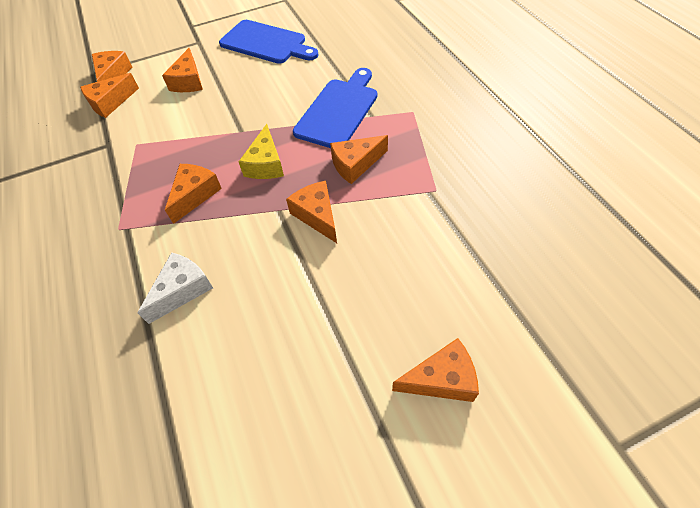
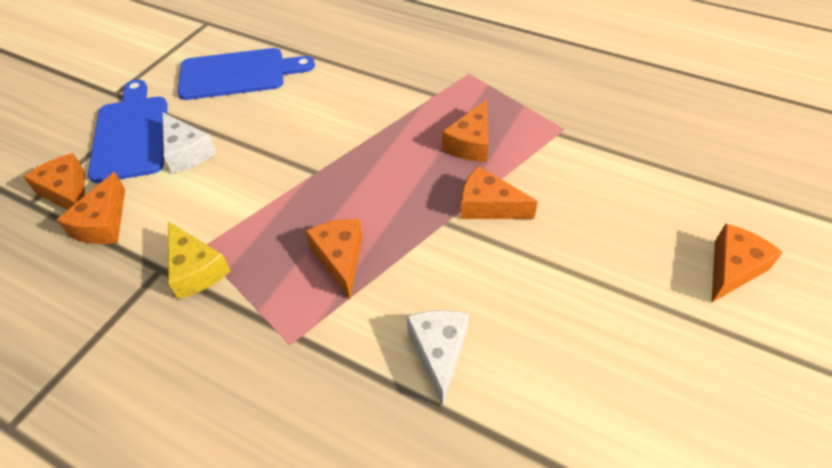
camera: 40 degrees left, 5 degrees down
orange cheese [162,48,203,92] -> white cheese [162,112,216,173]
yellow cheese [238,124,284,179] -> yellow cheese moved to [168,221,230,299]
blue cutting board [293,68,377,148] -> blue cutting board moved to [88,79,168,183]

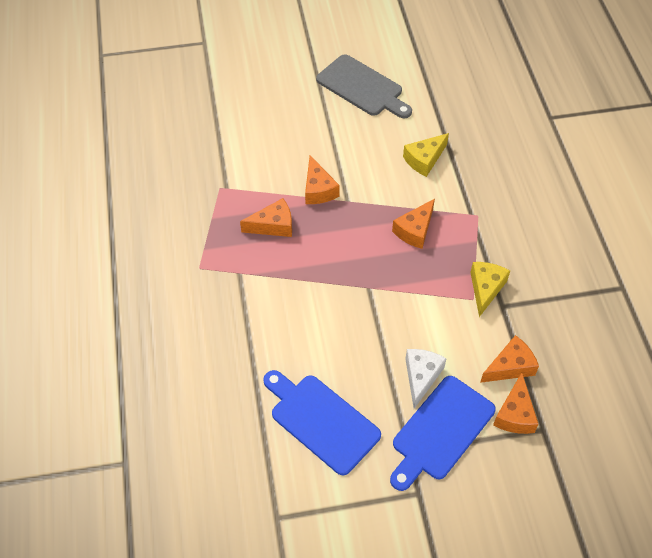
camera: 130 degrees left, 5 degrees up
white cheese [407,310,469,406] -> yellow cheese [403,133,449,177]
orange cheese [711,223,783,303] -> none
none -> grey cutting board [316,54,412,118]

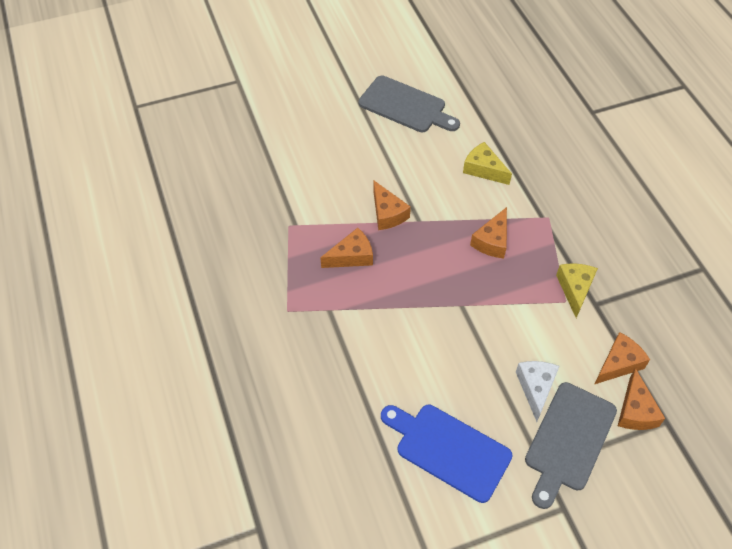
camera: 10 degrees left, 0 degrees up
blue cutting board [390,376,496,491] -> grey cutting board [525,382,617,509]
yellow cheese [403,133,449,177] -> yellow cheese turned 90 degrees clockwise [463,142,512,185]

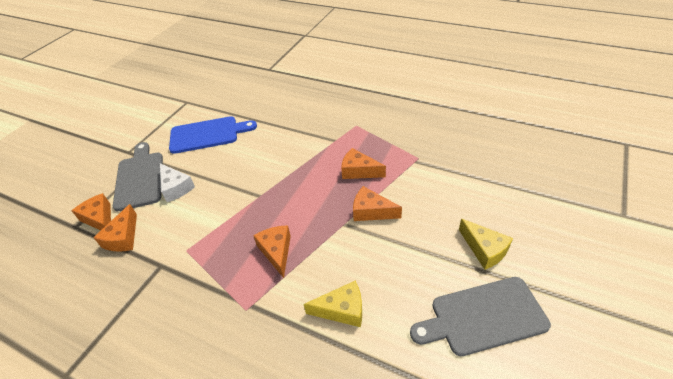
camera: 140 degrees right, 10 degrees down
orange cheese [320,228,373,268] -> orange cheese turned 90 degrees clockwise [341,148,386,179]
yellow cheese [556,263,598,318] -> yellow cheese moved to [459,219,513,270]

